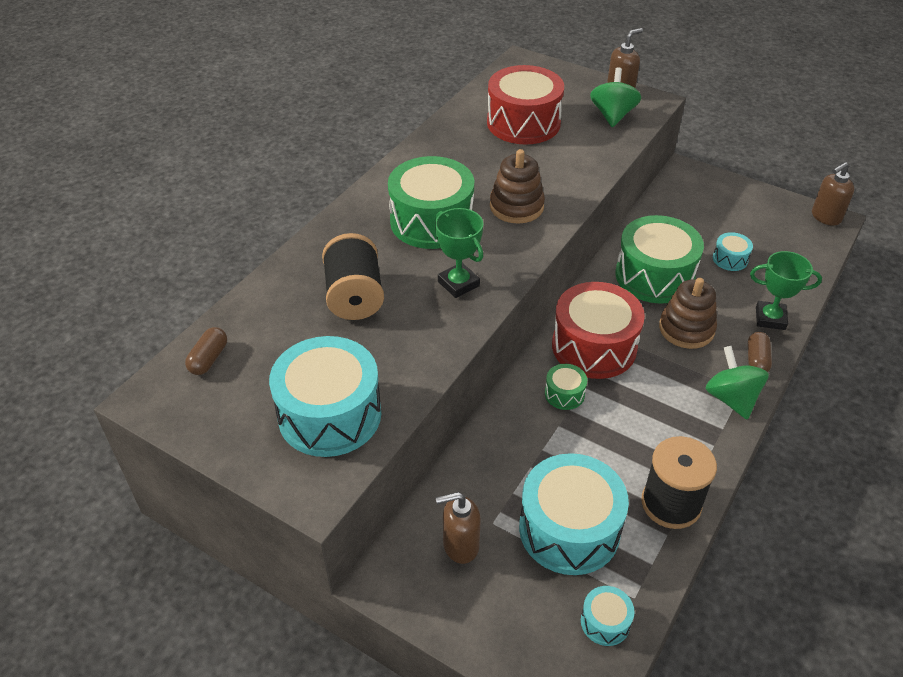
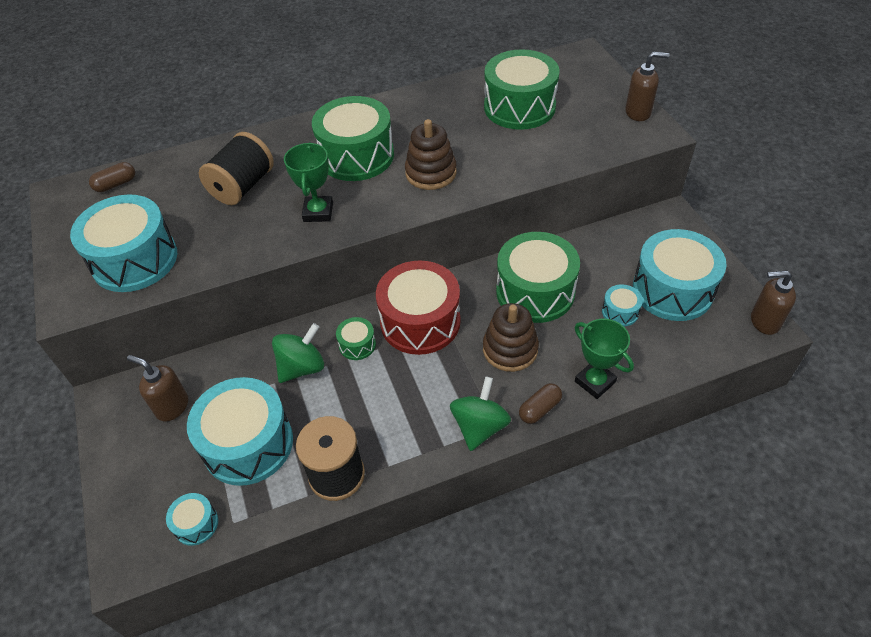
camera: 40 degrees right, 5 degrees up
red drum [487,65,564,145] -> green drum [484,49,560,130]
green spinning top [590,67,641,127] -> green spinning top moved to [272,323,324,383]
none -> turquoise drum [633,229,727,321]

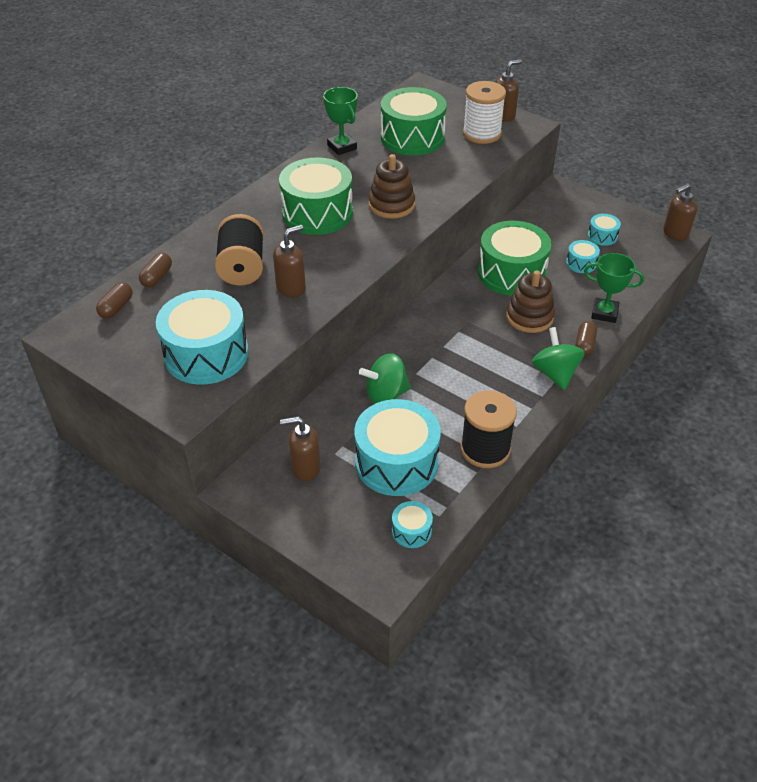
camera: 35 degrees left, 5 degrees down
green spinning top [272,323,324,383] -> green spinning top turned 120 degrees counterclockwise [359,353,411,404]
green trophy [284,142,333,222] -> green trophy moved to [323,87,358,155]
green drum [336,317,376,360] -> none
red drum [376,260,461,355] -> none
turquoise drum [633,229,727,321] -> turquoise drum [588,214,621,246], size x0.45
none -> brown capsule [139,252,172,288]
none -> brown soap dispenser [273,225,306,297]
none -> white spool [463,81,506,144]

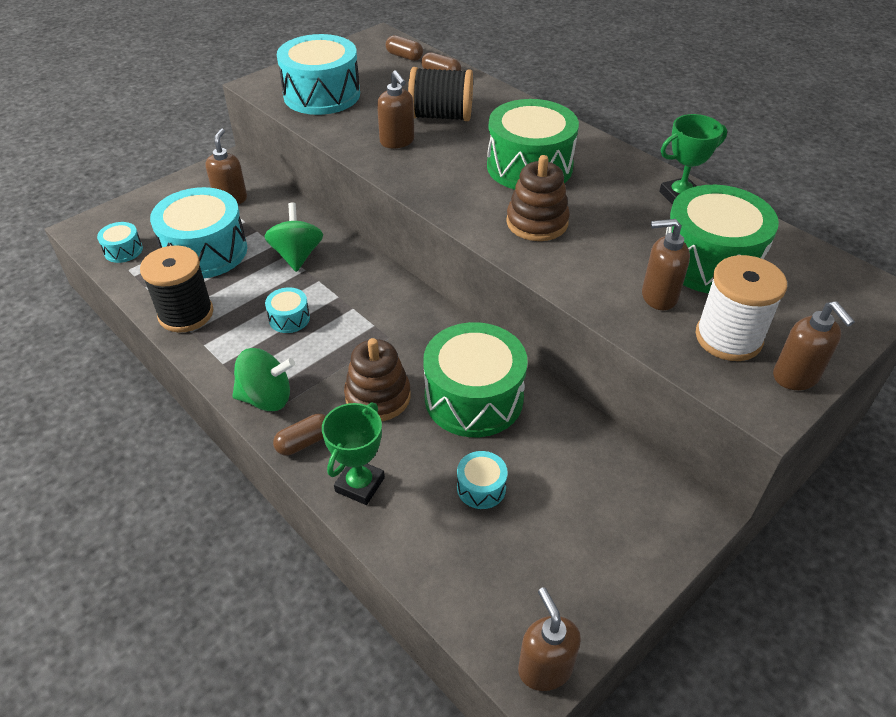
camera: 100 degrees right, 0 degrees up
brown capsule [575,321,597,356] -> brown capsule turned 60 degrees counterclockwise [273,414,326,456]
turquoise drum [588,214,621,246] -> turquoise drum moved to [265,287,310,333]
none -> brown soap dispenser [642,219,690,310]

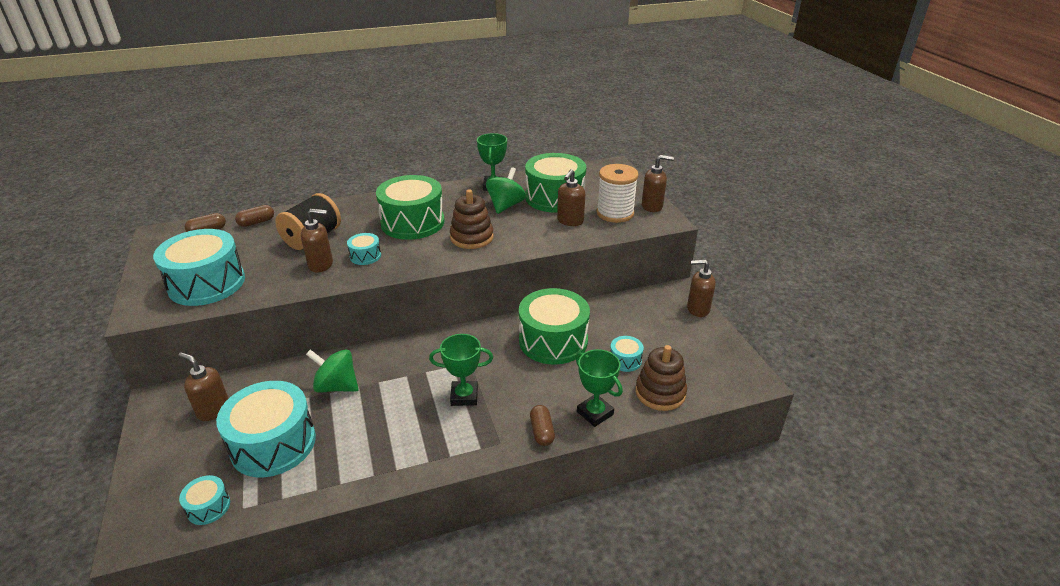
camera: 65 degrees left, 10 degrees down
black spool [140,245,213,332] -> none
green spinning top [232,348,295,411] -> green spinning top moved to [486,167,526,214]
turquoise drum [265,287,310,333] -> turquoise drum moved to [347,233,381,265]
brown stacking toy [344,338,411,421] -> brown stacking toy moved to [636,345,687,411]
brown soap dispenser [518,587,581,691] -> brown soap dispenser moved to [687,259,716,317]
none -> green trophy [429,334,493,406]

